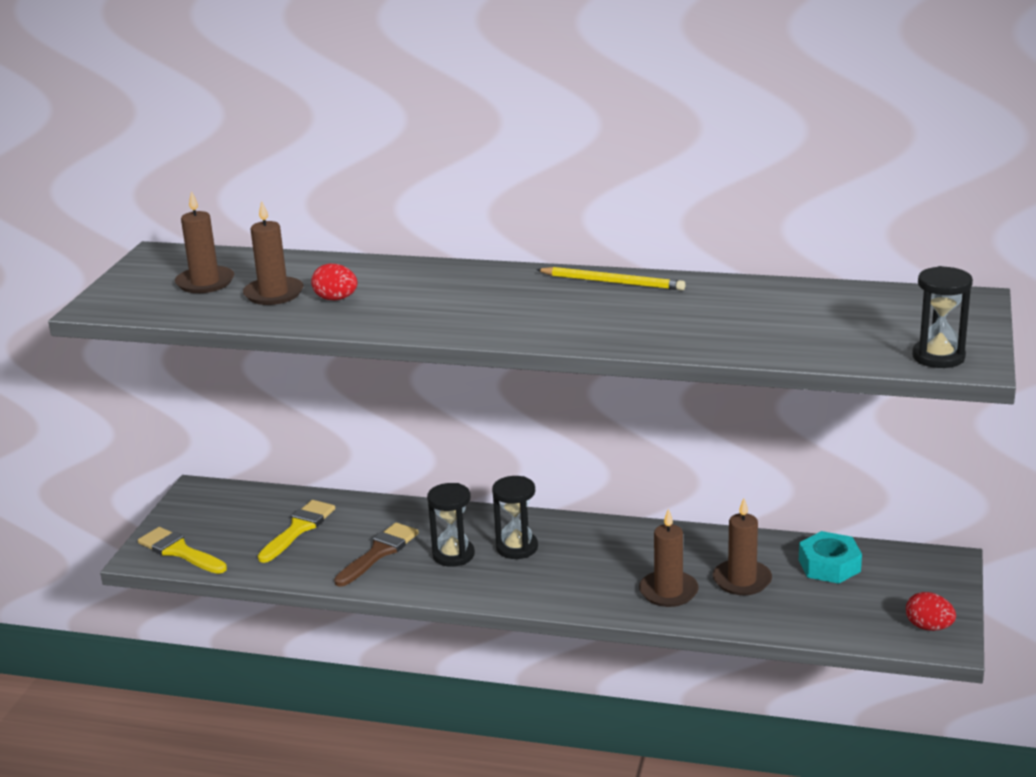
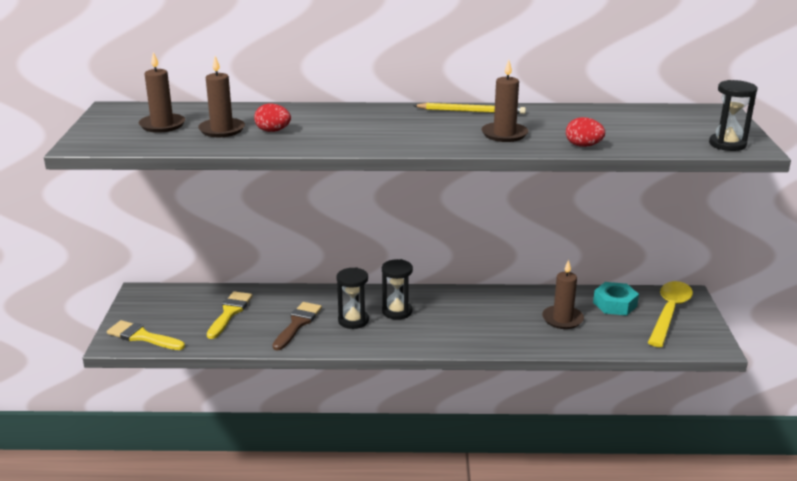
camera: 15 degrees left, 0 degrees up
brown candle [639,508,699,607] -> brown candle moved to [481,60,528,142]
red egg [906,592,956,631] -> red egg moved to [566,117,605,147]
none -> yellow spoon [648,281,693,347]

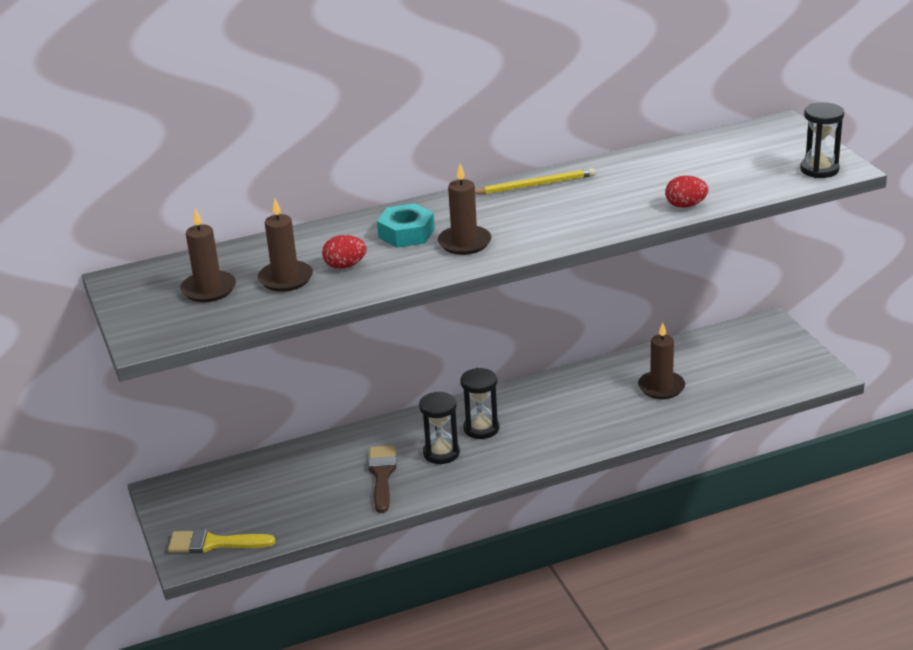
camera: 20 degrees left, 5 degrees up
yellow brush [207,291,253,339] -> none
brown candle [481,60,528,142] -> brown candle moved to [437,164,491,255]
turquoise nut [593,282,639,316] -> turquoise nut moved to [377,203,435,248]
yellow spoon [648,281,693,347] -> none

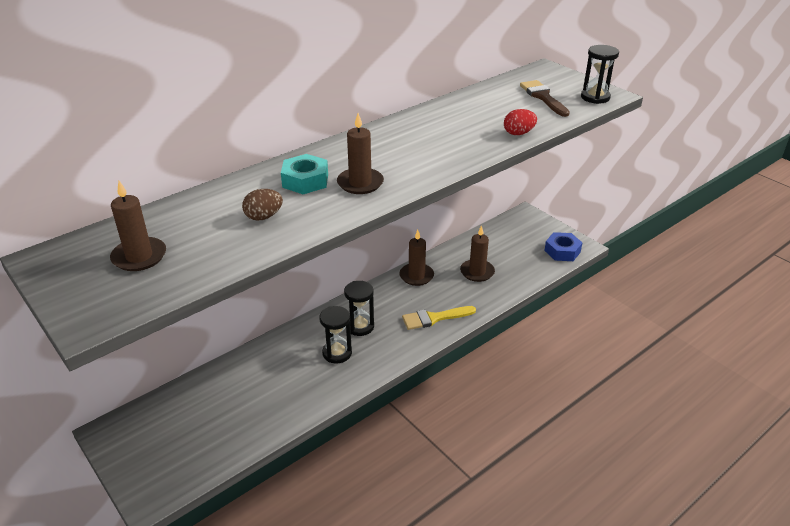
camera: 20 degrees left, 5 degrees up
yellow brush [168,529,275,553] -> yellow brush moved to [402,306,476,330]
brown candle [258,199,313,292] -> brown candle moved to [399,230,434,286]
red egg [322,235,366,269] -> brown egg [242,189,283,221]
brown brush [368,445,396,513] -> brown brush moved to [520,80,570,117]
yellow pencil [475,168,595,194] -> none
none -> blue nut [544,232,582,261]

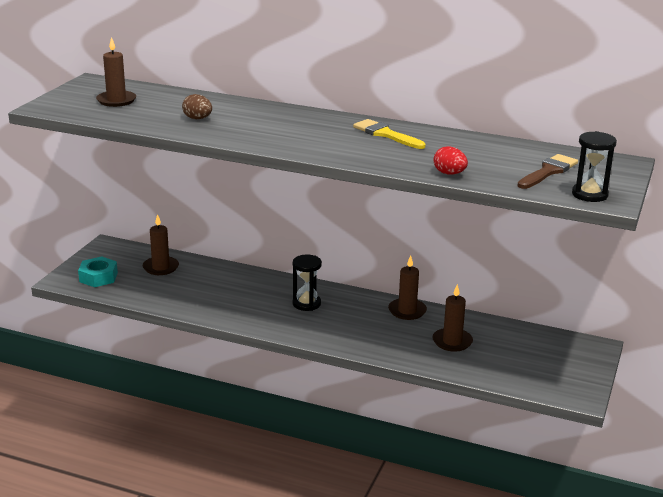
camera: 60 degrees right, 10 degrees down
turquoise nut [281,154,328,194] -> turquoise nut moved to [78,256,118,287]
black hourglass [319,306,352,363] -> none
brown candle [337,113,384,194] -> brown candle moved to [143,214,179,275]
yellow brush [402,306,476,330] -> yellow brush moved to [353,119,425,149]
blue nut [544,232,582,261] -> none

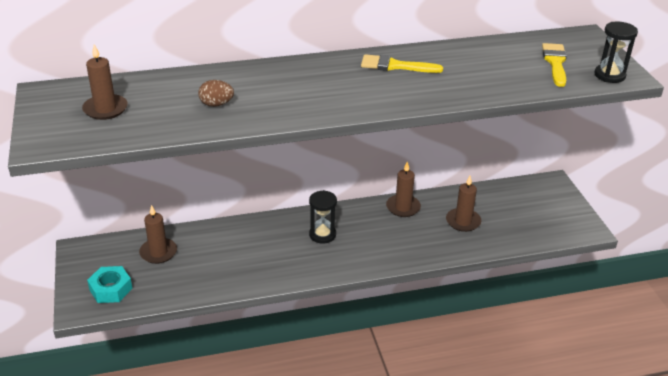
camera: 35 degrees left, 10 degrees up
red egg [434,146,468,175] -> none
brown brush [517,154,578,189] -> yellow brush [542,43,567,87]

